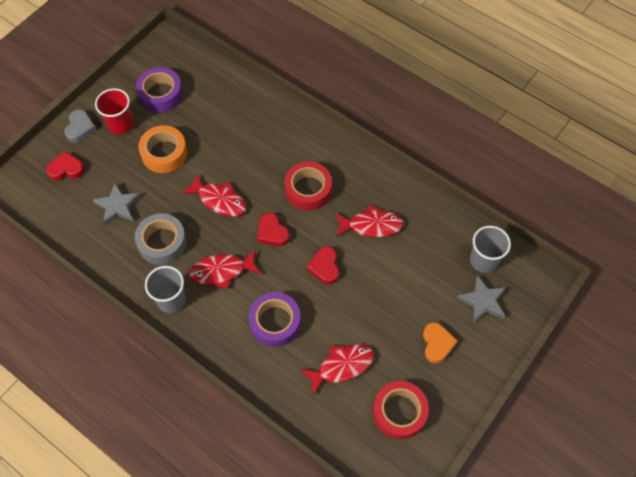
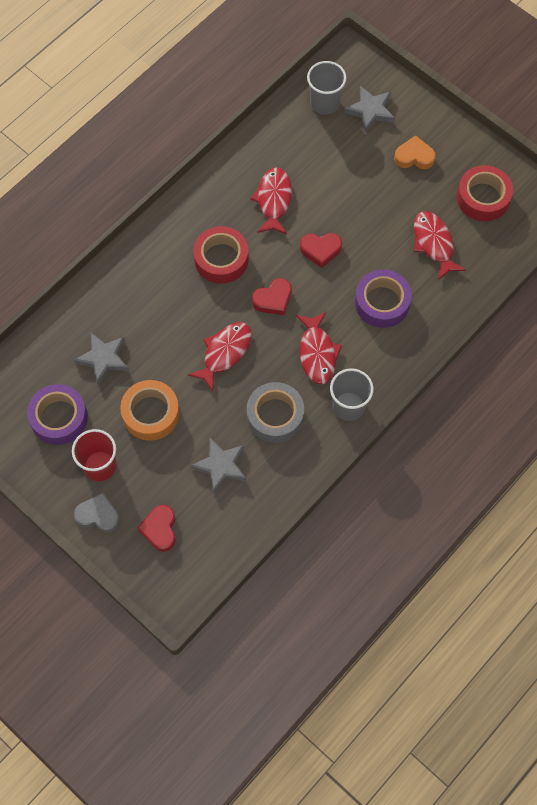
camera: 85 degrees left, 5 degrees up
none -> grey star [74,333,129,385]

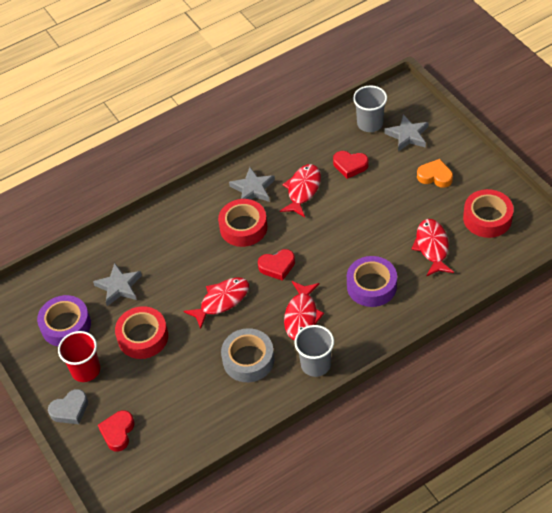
camera: 20 degrees right, 15 degrees down
grey heart [74,493,120,533] -> grey heart turned 120 degrees clockwise [48,389,88,424]
orange tape [120,380,180,441] -> red tape [115,306,168,359]
grey star [191,438,247,493] -> grey star moved to [229,167,275,202]
red heart [300,233,342,268] -> red heart moved to [333,151,368,179]

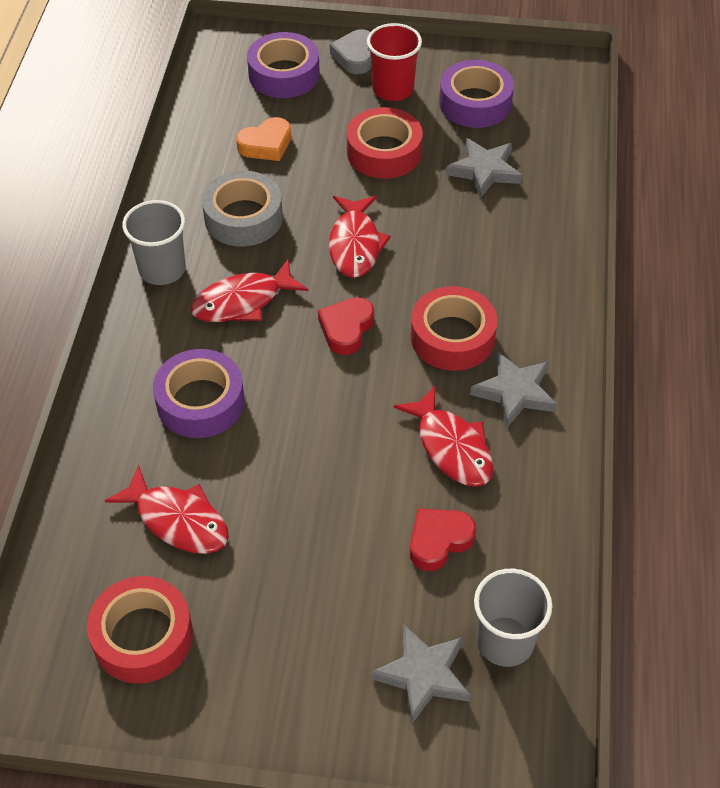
camera: 125 degrees right, 0 degrees up
red heart [98,410,135,451] -> purple tape [247,32,320,98]
red fish [284,281,324,340] -> red fish turned 75 degrees counterclockwise [190,259,308,322]
orange heart [417,159,453,188] -> orange heart moved to [236,117,291,161]

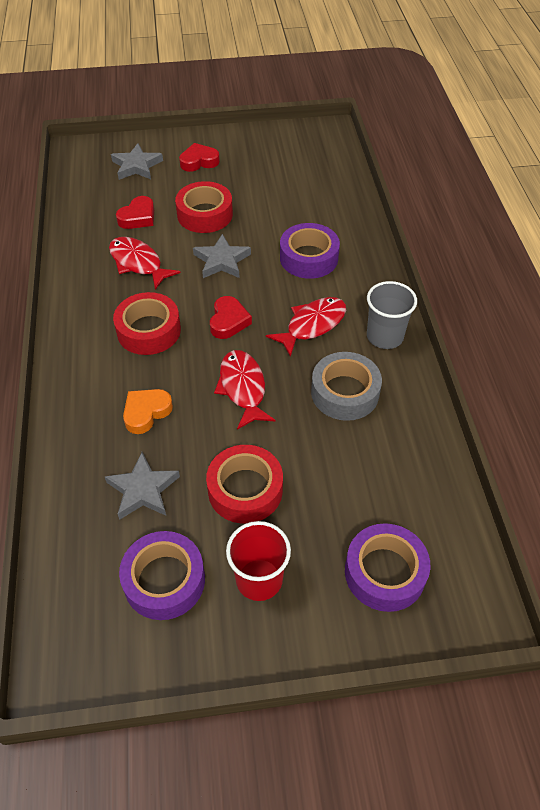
camera: 165 degrees right, 0 degrees up
red tape [87,576,193,684] -> red tape moved to [175,181,233,233]
red fish [105,464,229,554] -> none
orange heart [236,117,291,161] -> orange heart moved to [123,389,173,434]
grey heart [330,29,371,74] -> none
grey star [470,351,557,428] -> grey star moved to [193,234,251,278]
grey cup [474,569,552,667] -> none
none -> red heart [179,143,220,172]

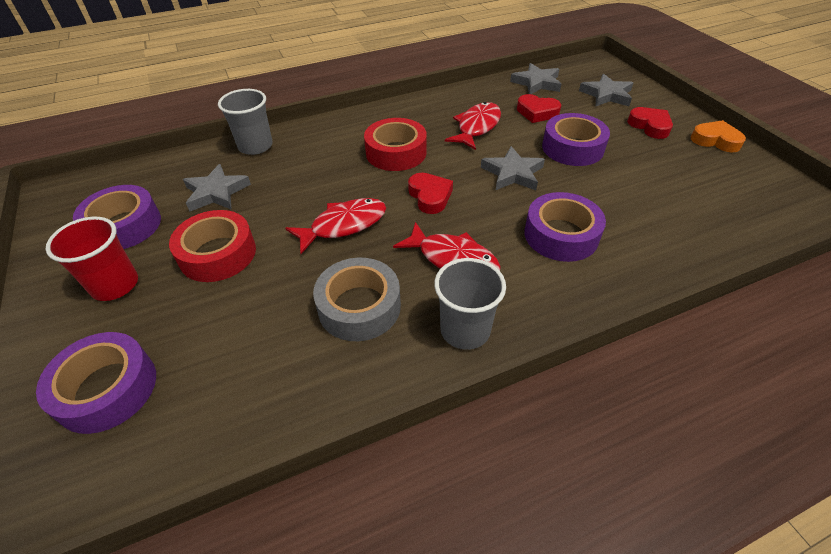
camera: 75 degrees right, 5 degrees down
orange heart [123,389,173,434] -> orange heart moved to [691,120,746,152]
red tape [175,181,233,233] -> purple tape [542,113,610,166]
red heart [210,296,252,339] -> red heart turned 105 degrees counterclockwise [408,173,453,214]
none -> grey cup [218,89,273,155]
none -> grey star [510,63,561,94]

